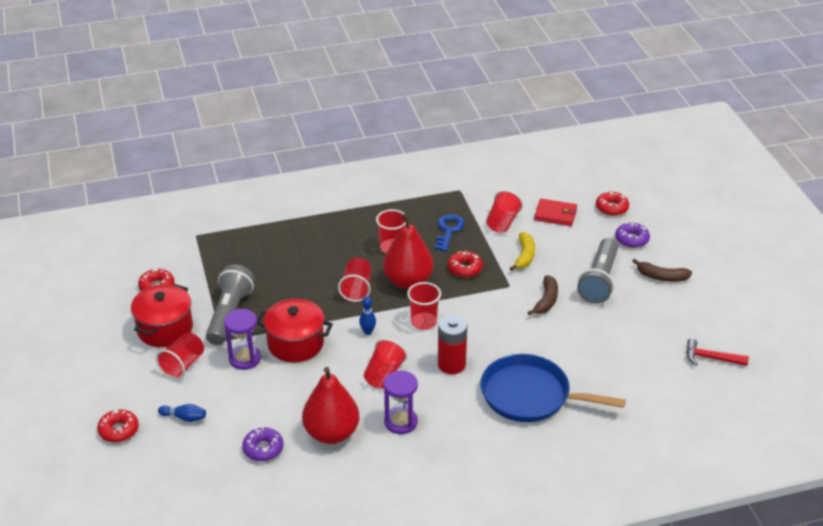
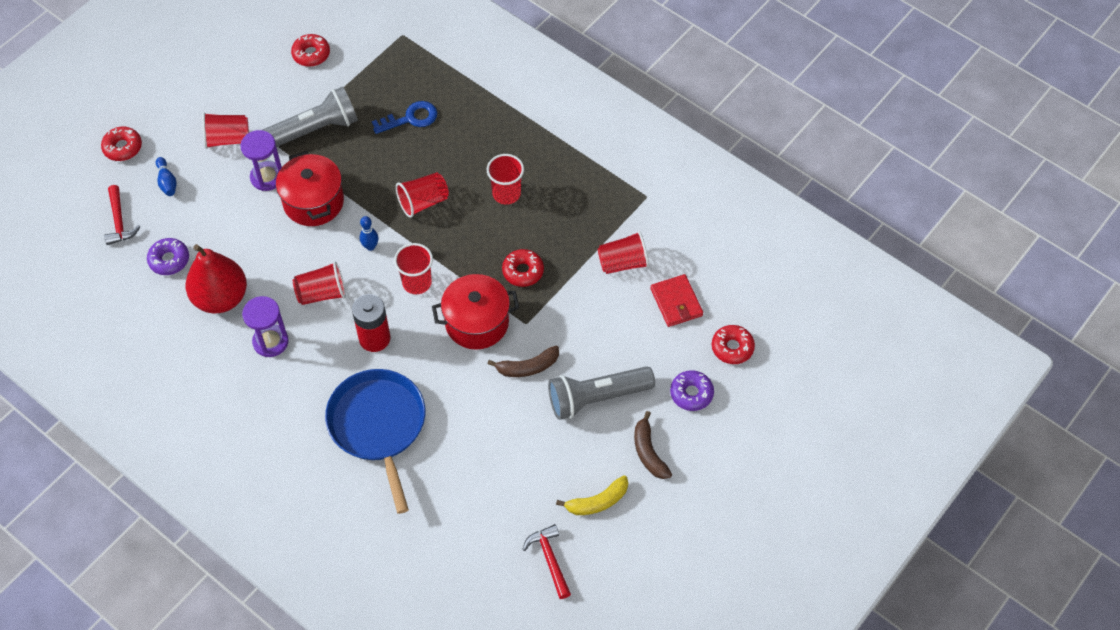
camera: 55 degrees right, 20 degrees up
red pot [131,284,193,347] -> red pot moved to [432,274,519,350]
red pear [383,214,433,289] -> none
blue key [435,214,465,252] -> blue key moved to [372,101,437,134]
yellow banana [510,232,535,271] -> yellow banana moved to [556,475,628,515]
none -> red hammer [104,185,140,245]

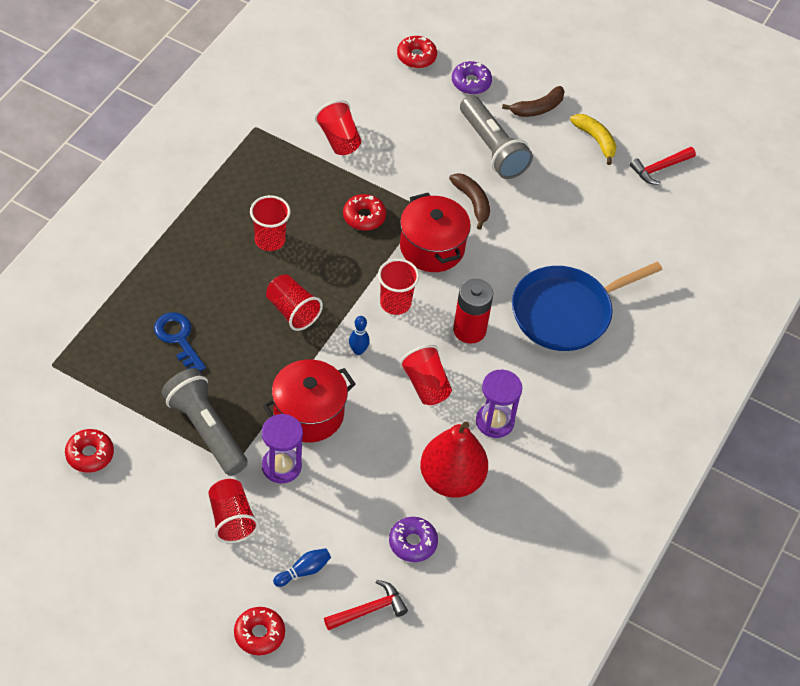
camera: 105 degrees left, 5 degrees down
red wallet [650,274,703,327] -> none

